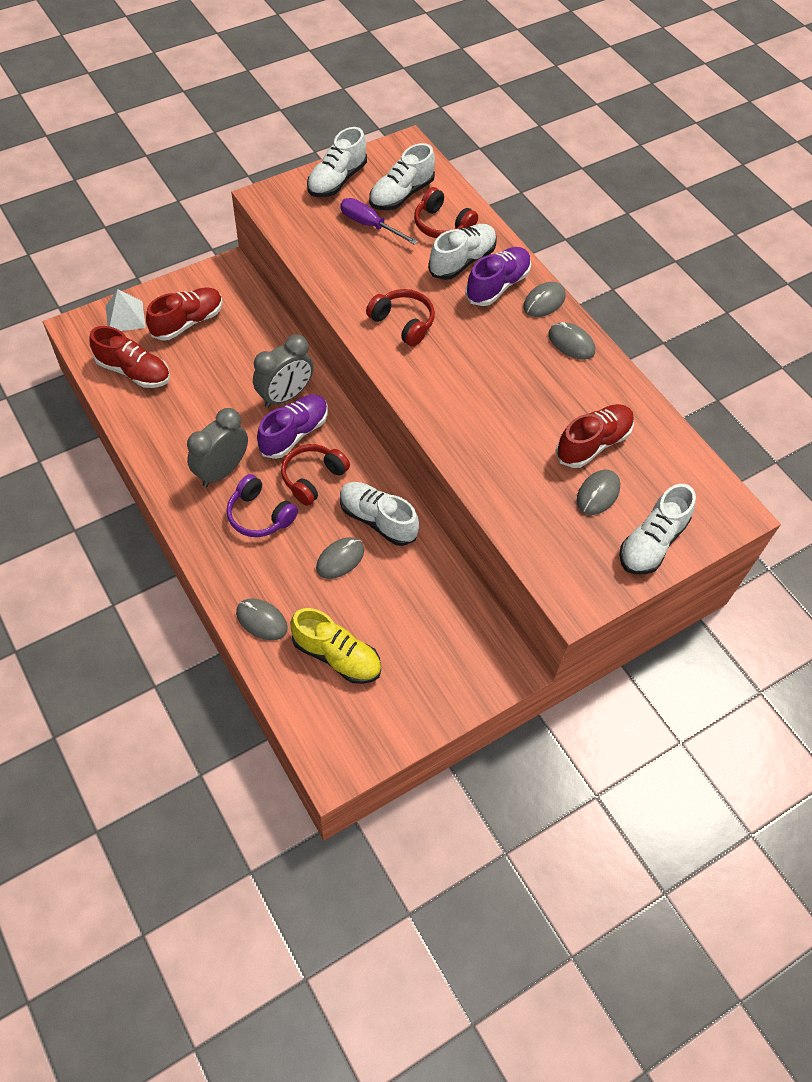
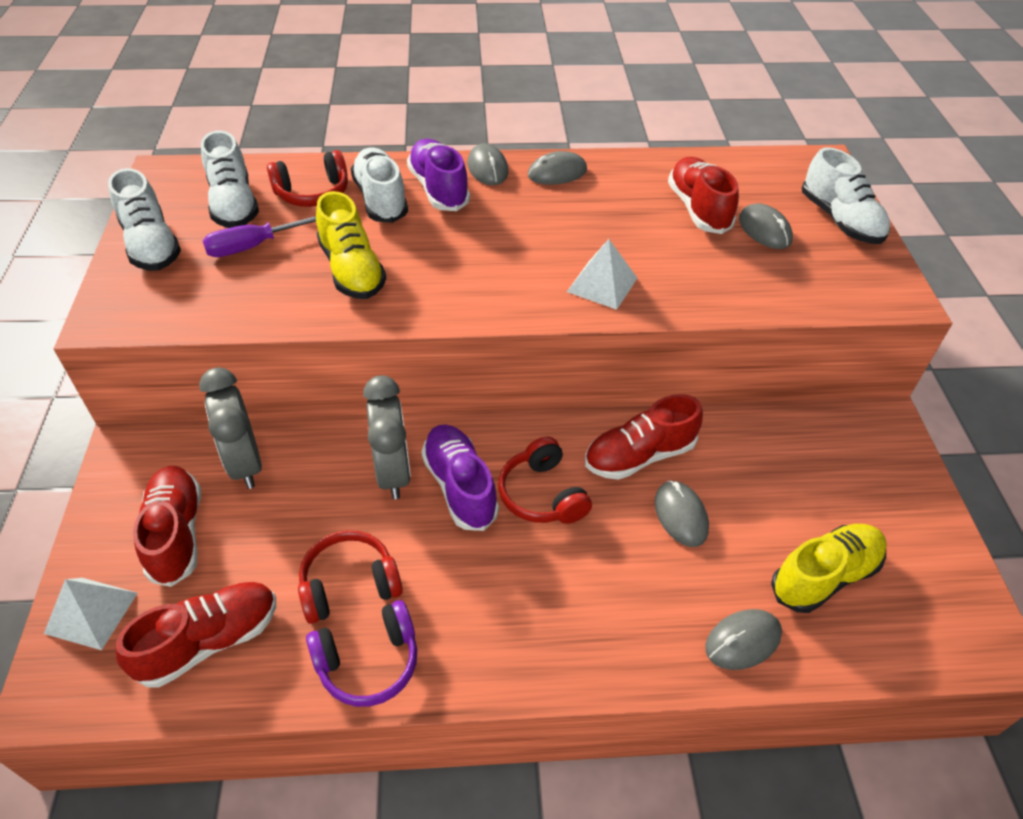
camera: 60 degrees left, 10 degrees down
grey clock [187,408,248,487] -> grey clock moved to [199,367,262,489]
purple headphones [227,474,298,537] -> purple headphones moved to [306,600,417,707]
white shoe [340,482,419,546] -> red shoe [585,394,703,480]
red headphones [366,289,435,347] -> red headphones moved to [298,531,403,624]
none -> yellow shoe [316,191,386,299]
none -> white pyramid [567,239,637,310]

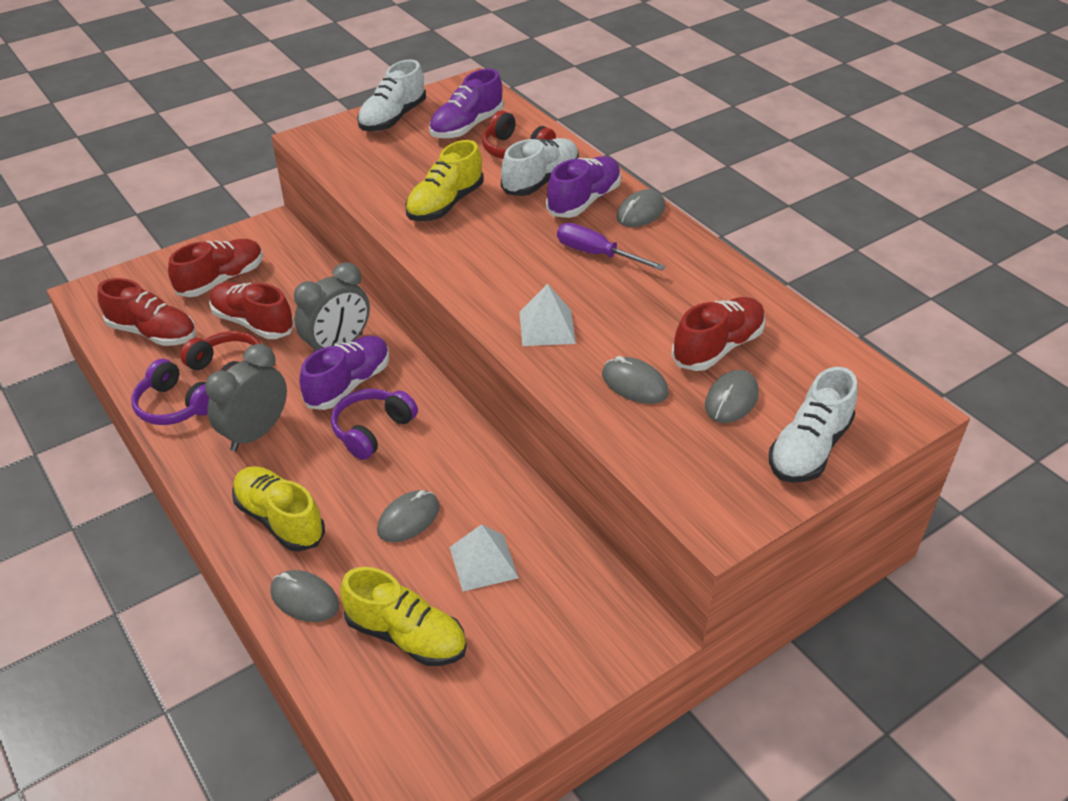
camera: 60 degrees right, 5 degrees down
white pyramid [44,578,138,650] -> white pyramid moved to [450,524,519,591]
grey clock [199,367,262,489] -> grey clock moved to [205,344,287,452]
white shoe [201,130,259,228] -> purple shoe [429,69,504,139]
purple screwdriver [202,216,316,257] -> purple screwdriver moved to [557,223,665,271]
red headphones [498,437,592,524] -> purple headphones [331,389,418,460]
grey mouse [528,151,587,185] -> grey mouse moved to [602,356,668,404]
red shoe [585,394,703,480] -> red shoe moved to [209,282,294,339]
none -> yellow shoe [232,466,325,552]

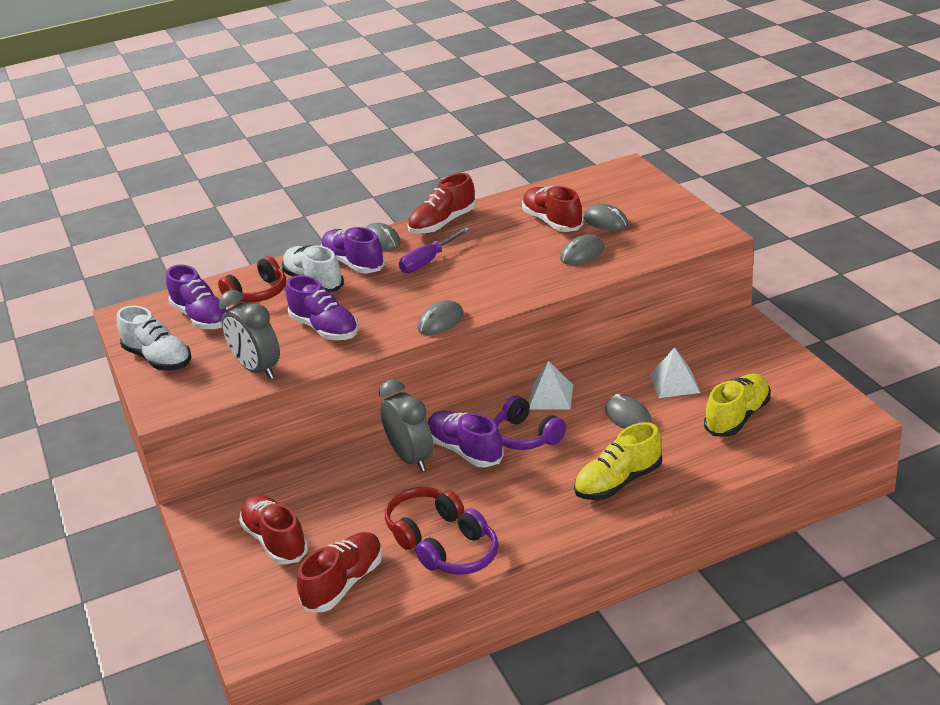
camera: 75 degrees left, 10 degrees down
grey clock [205,344,287,452] -> grey clock moved to [219,290,280,379]
red shoe [209,282,294,339] -> red shoe moved to [407,173,476,234]
grey mouse [270,570,339,622] -> grey mouse moved to [417,300,463,335]
yellow shoe [405,140,483,221] -> purple shoe [286,275,359,340]
white pyramid [519,284,576,346] -> white pyramid moved to [529,361,573,410]
white shoe [769,367,857,483] -> none

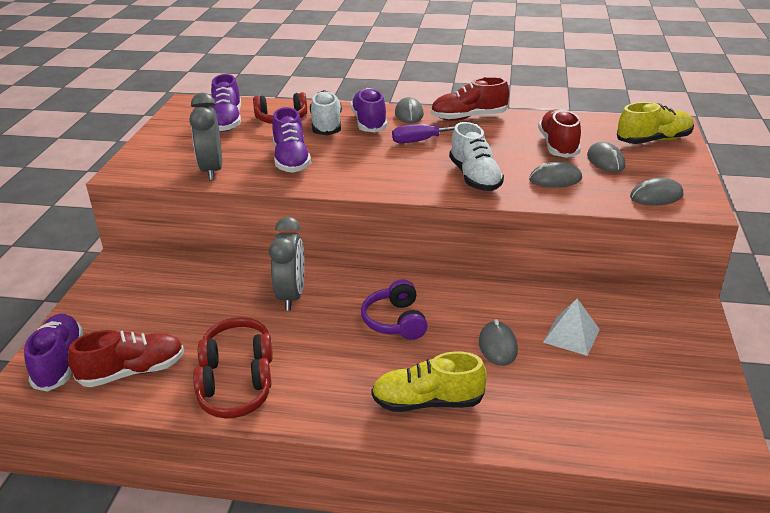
camera: 30 degrees right, 0 degrees up
white shoe [117,306,191,371] -> white shoe moved to [449,122,504,191]
red shoe [239,495,308,565] -> none
purple headphones [416,508,498,575] -> red headphones [193,358,272,419]
grey mouse [417,300,463,335] -> grey mouse moved to [630,177,683,206]
purple shoe [428,411,504,467] -> purple shoe moved to [24,314,83,392]
white pyramid [529,361,573,410] -> none
yellow shoe [704,374,771,437] -> yellow shoe moved to [617,102,694,144]

